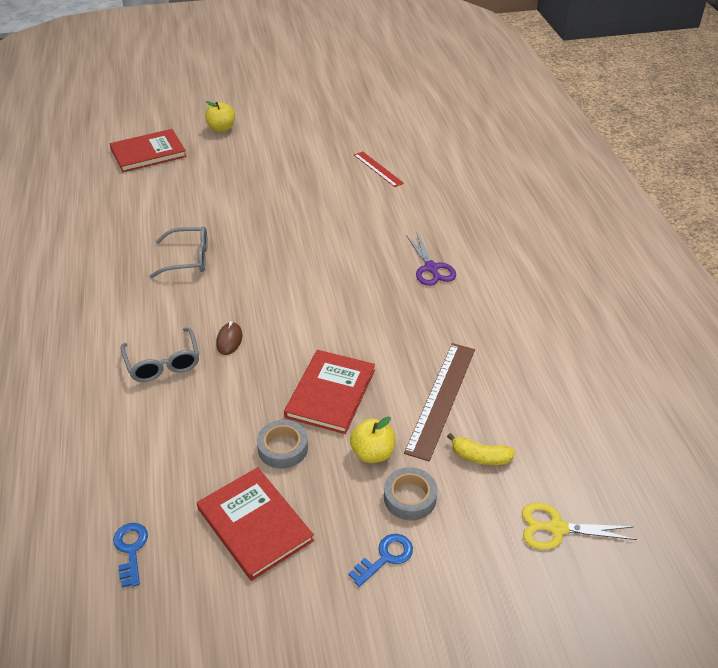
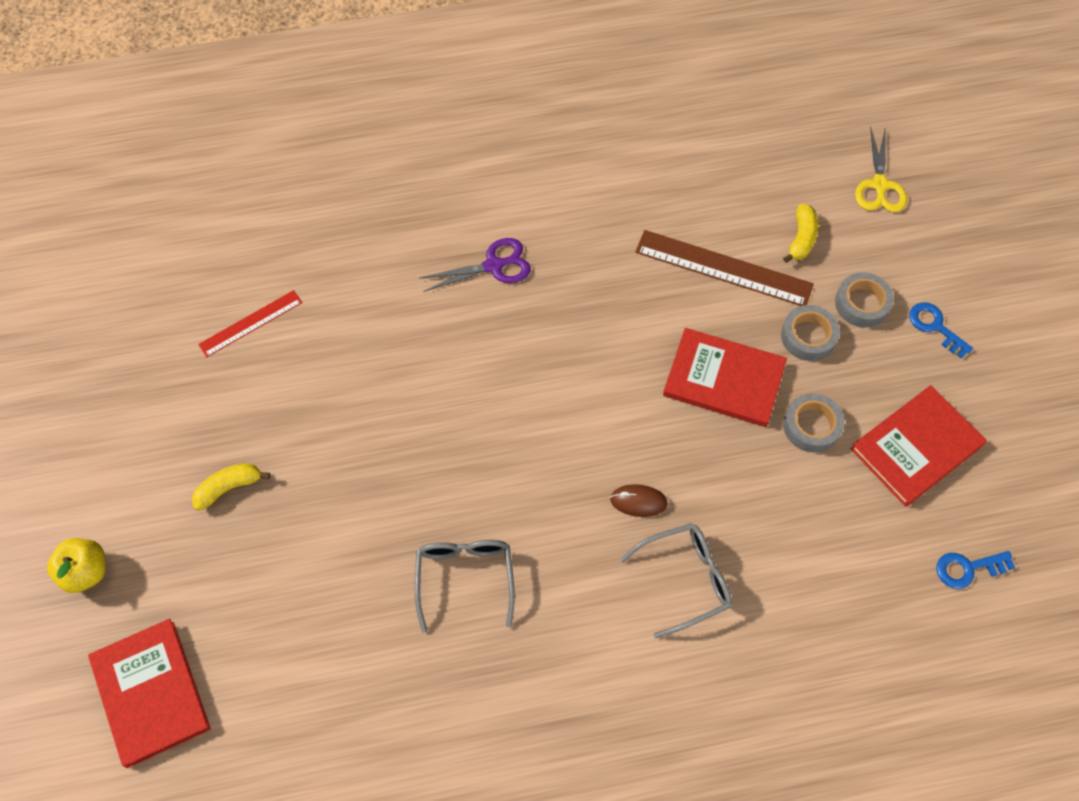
camera: 90 degrees left, 20 degrees up
yellow apple [350,417,395,463] -> grey tape [781,305,840,361]
none -> yellow banana [192,463,270,511]

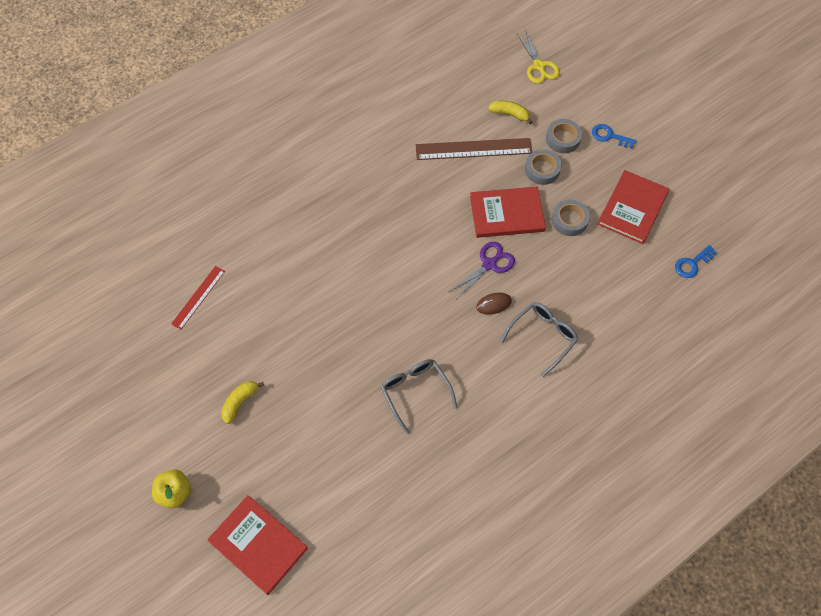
camera: 25 degrees left, 0 degrees up
purple scissors [420,238,531,292] -> purple scissors moved to [449,242,515,298]
yellow banana [783,204,818,263] -> yellow banana turned 60 degrees counterclockwise [488,101,532,124]

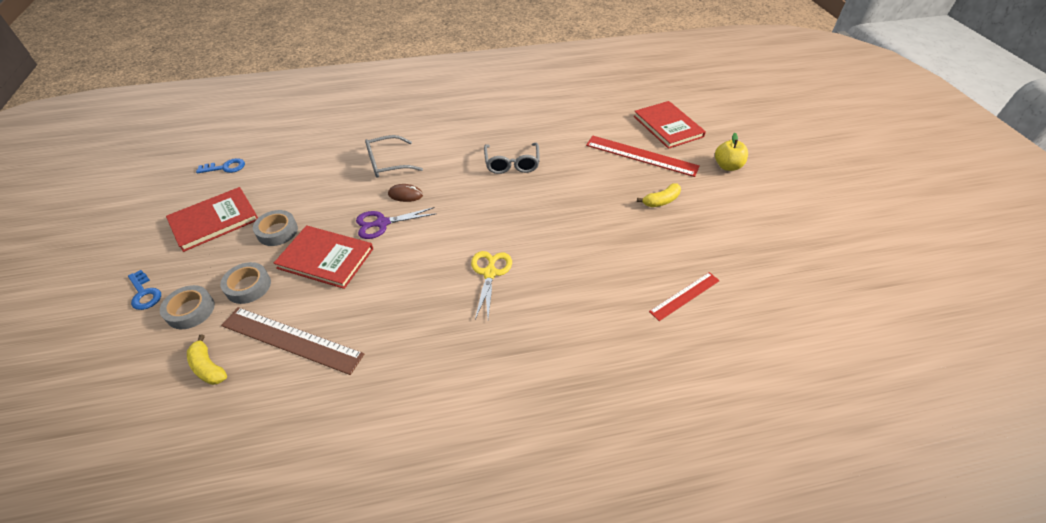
camera: 155 degrees left, 15 degrees down
yellow scissors [517,32,560,84] -> yellow scissors moved to [471,251,512,319]
none -> red ruler [586,136,700,177]

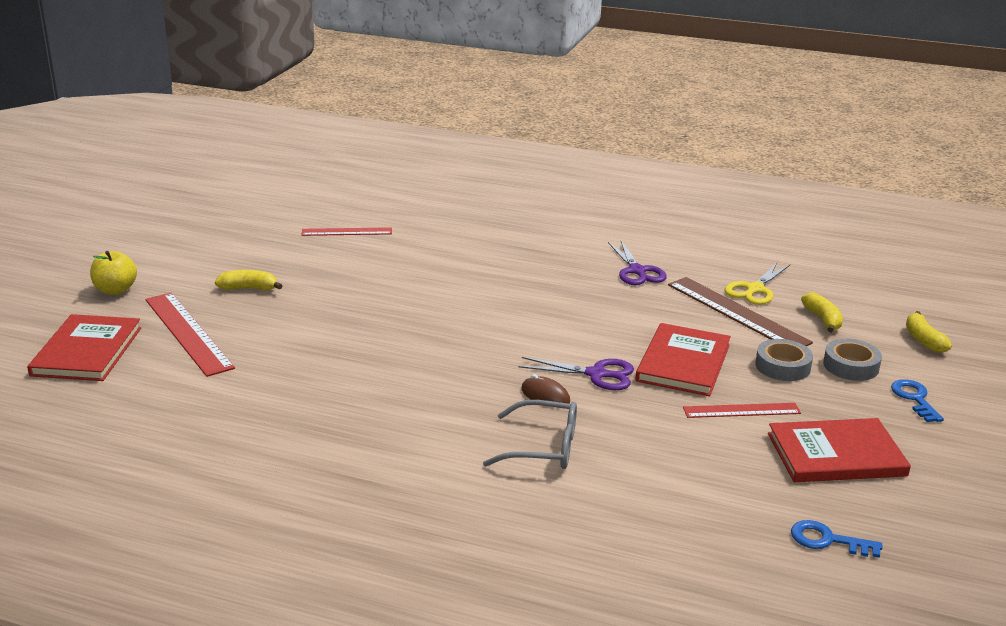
camera: 150 degrees left, 20 degrees down
grey tape [253,210,298,246] -> red ruler [683,403,801,418]
red book [274,225,373,289] -> red book turned 60 degrees clockwise [635,323,731,396]
yellow scissors [471,251,512,319] -> yellow scissors moved to [725,262,790,305]
grey glasses [484,143,540,174] -> none
none -> purple scissors [608,239,667,285]
none -> yellow banana [906,311,952,353]

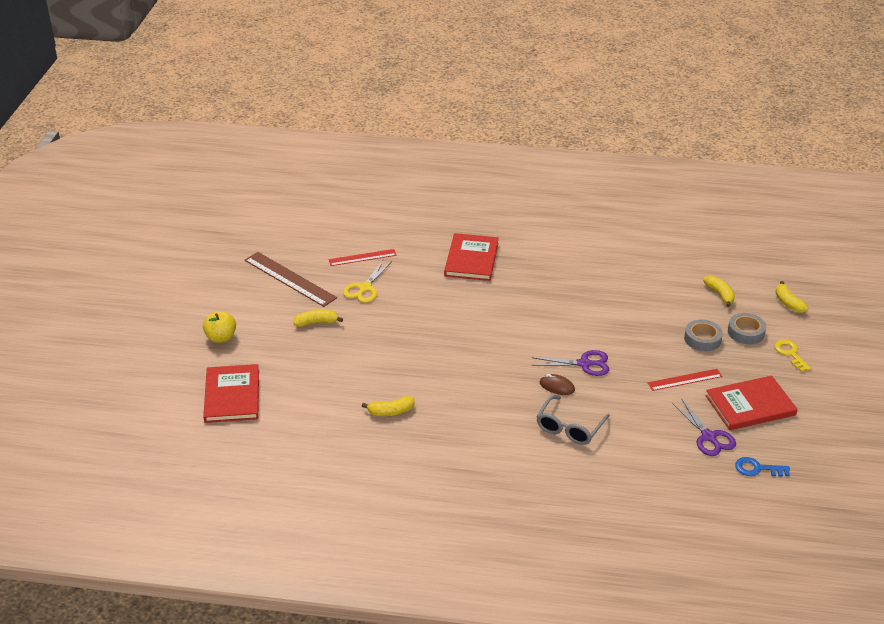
camera: 10 degrees left, 10 degrees up
red ruler [145,292,235,377] -> none
grey glasses [483,400,577,469] -> grey glasses turned 120 degrees clockwise [536,395,610,445]
purple scissors [608,239,667,285] -> purple scissors moved to [672,399,736,456]
red book [635,323,731,396] -> red book moved to [444,233,499,281]
brown ruler [668,277,813,346] -> brown ruler moved to [244,252,337,307]
yellow scissors [725,262,790,305] -> yellow scissors moved to [343,260,392,303]
blue key [891,379,944,422] -> yellow key [775,340,811,372]
none -> yellow banana [362,396,414,416]

